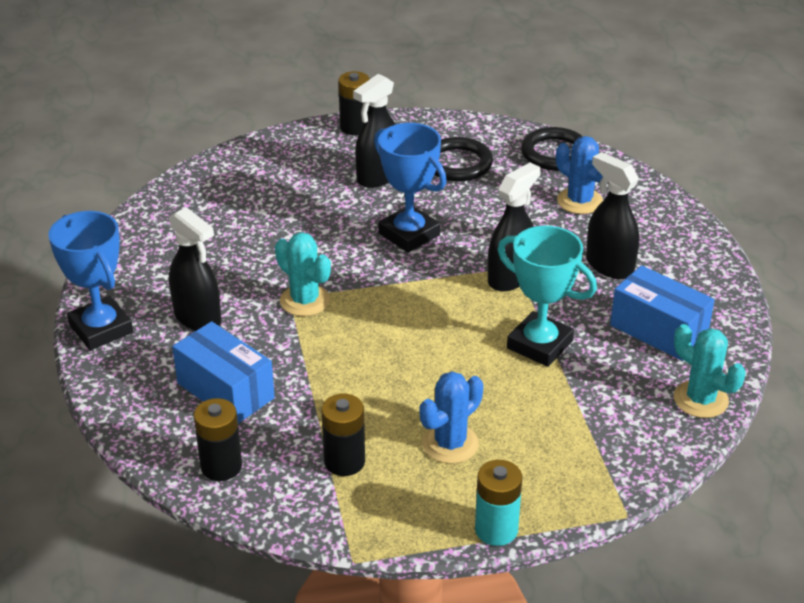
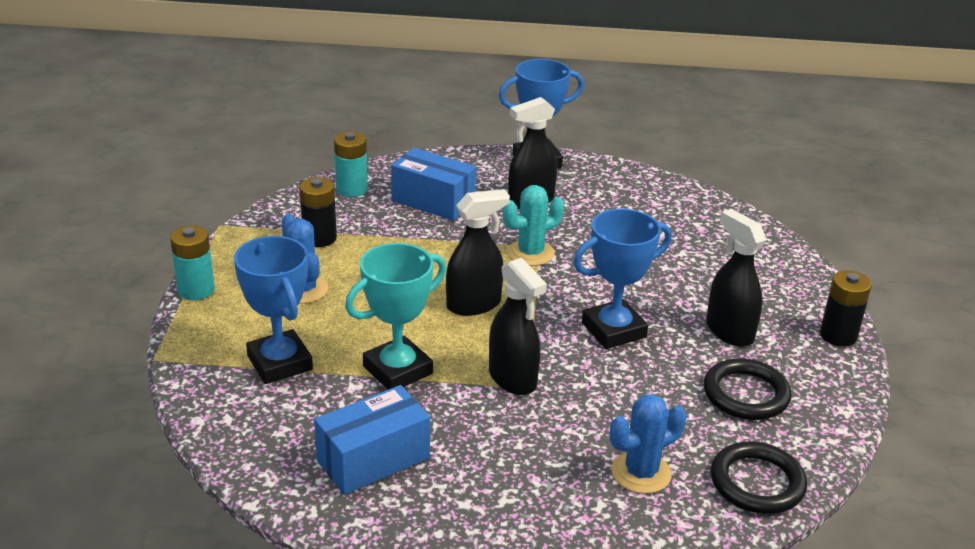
camera: 105 degrees right, 5 degrees down
blue box [172,321,275,423] -> blue box turned 60 degrees clockwise [391,148,476,221]
black battery [194,398,242,481] -> turquoise battery [334,131,368,197]
black spray bottle [586,152,639,279] -> black spray bottle moved to [446,189,510,316]
turquoise cactus [674,324,746,418] -> none
none -> blue trophy [234,236,313,384]

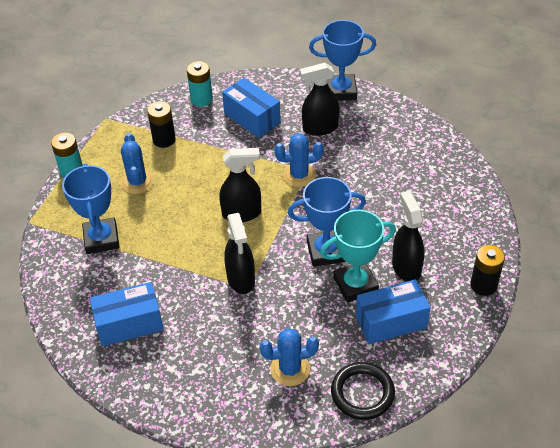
camera: 20 degrees right, 15 degrees up
turquoise trophy [345,243,446,390] -> turquoise trophy moved to [320,210,396,303]
turquoise cactus [503,185,564,266] -> blue cactus [274,133,324,187]
black ring [704,358,792,420] -> blue box [356,279,430,344]

